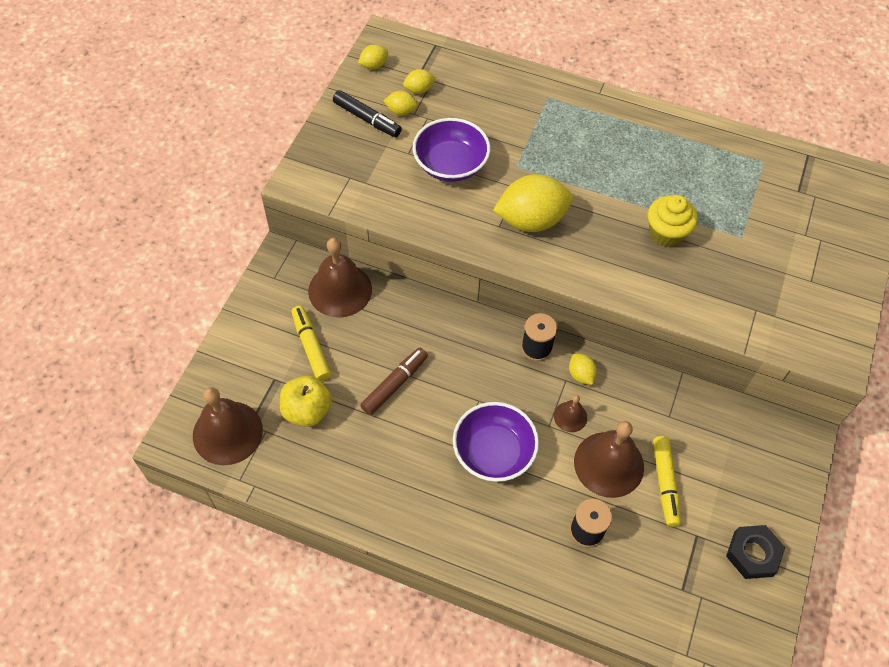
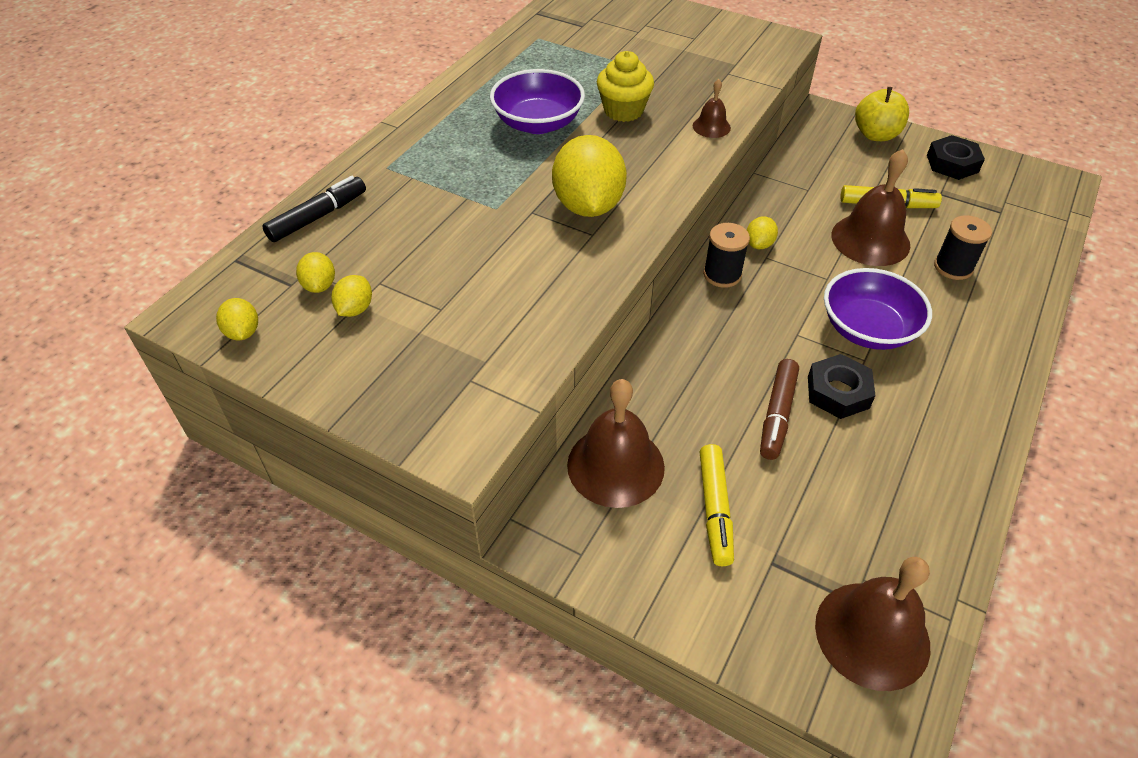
camera: 80 degrees left, 10 degrees down
yellow apple [280,376,332,427] -> yellow apple moved to [855,87,909,141]
yellow marker [292,306,331,381] -> yellow marker turned 75 degrees counterclockwise [700,444,734,566]
black marker [333,90,402,137] -> black marker moved to [262,176,366,242]
brown marker [360,348,428,415] -> brown marker turned 120 degrees counterclockwise [760,359,799,460]
purple bowl [413,118,490,182] -> purple bowl moved to [490,69,585,134]
brown bell [554,395,587,432] -> brown bell moved to [693,79,731,138]
yellow lemon [569,353,597,385] -> yellow lemon turned 45 degrees counterclockwise [747,216,778,249]
none -> black nut [808,354,876,419]

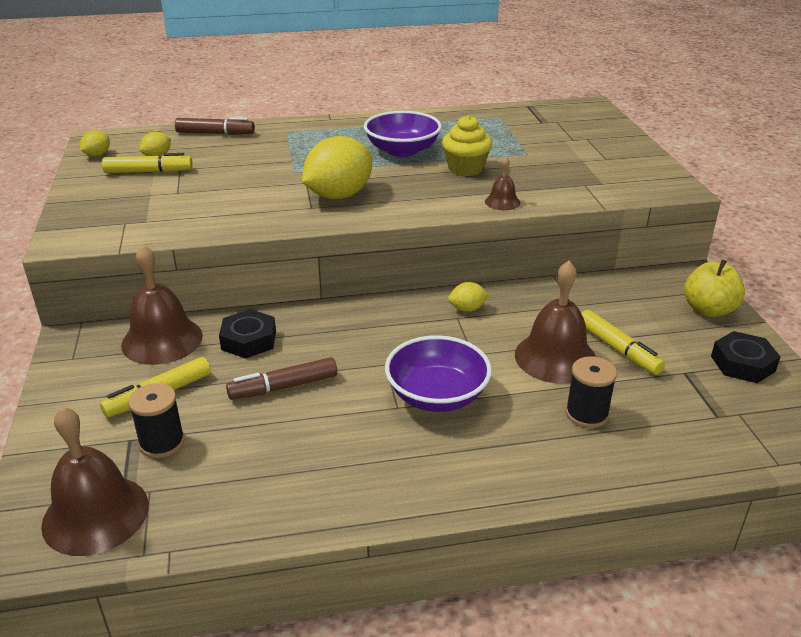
camera: 50 degrees right, 15 degrees down
black marker [262,176,366,242] -> brown marker [175,117,255,135]
yellow lemon [331,275,372,317] -> yellow marker [102,153,193,173]
black spool [703,223,750,288] -> black spool moved to [128,383,185,458]
black nut [808,354,876,419] -> black nut moved to [219,309,276,359]

